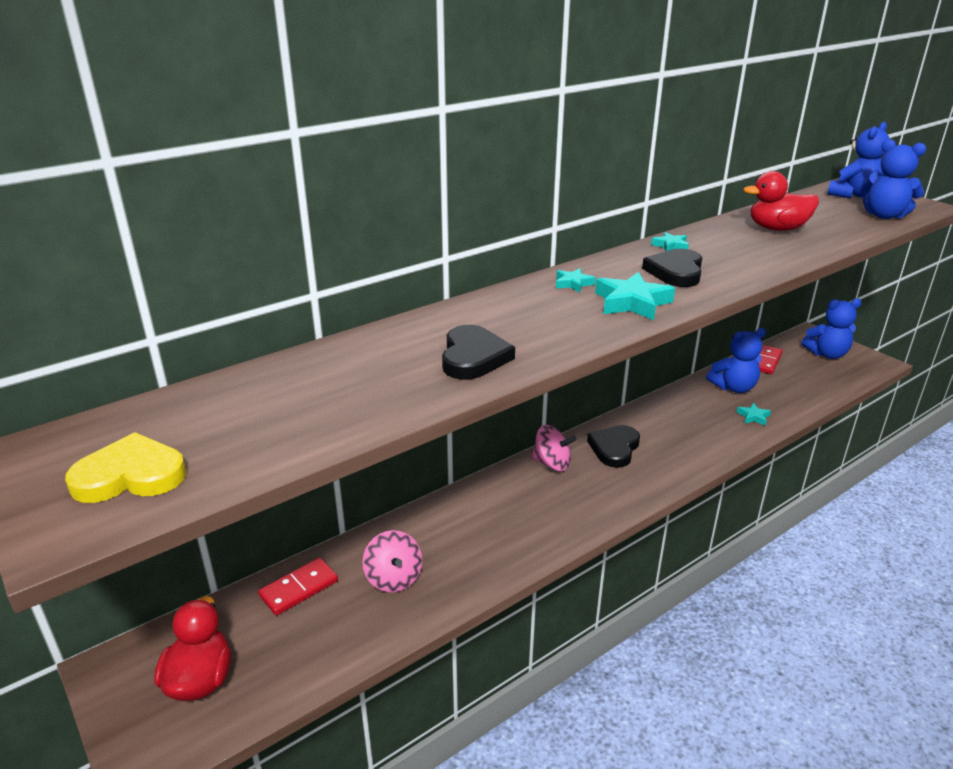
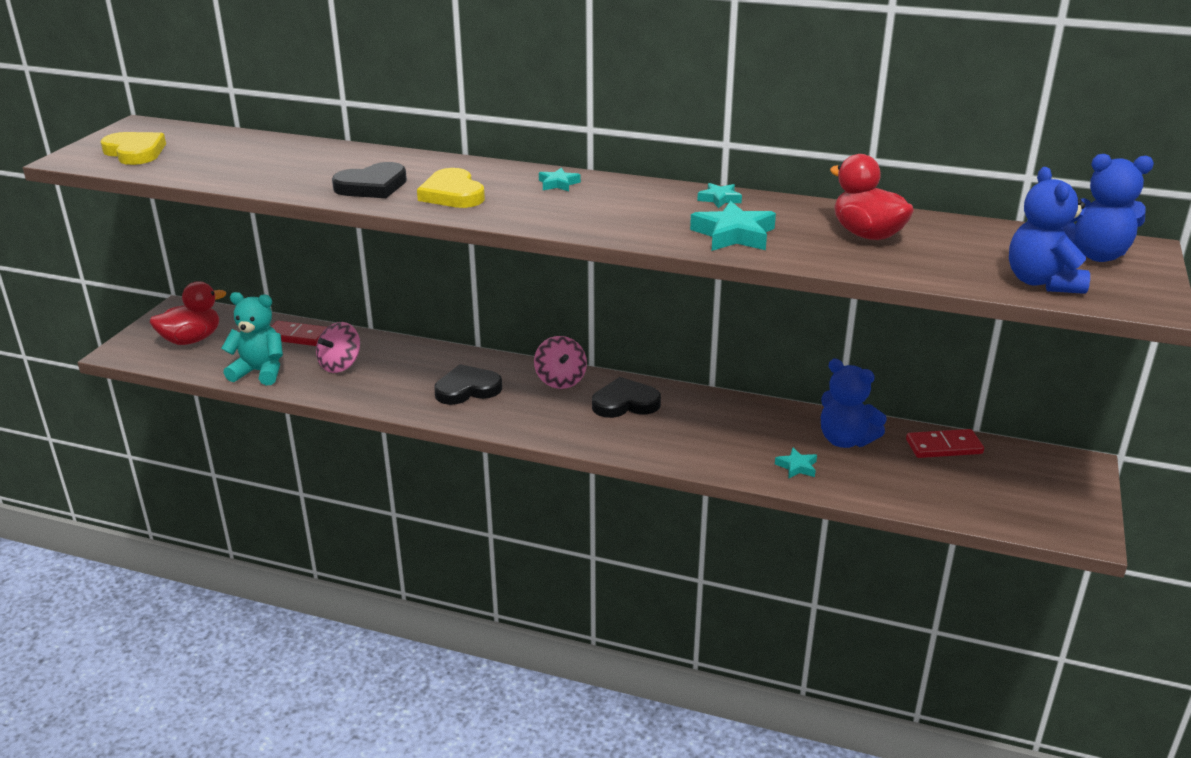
camera: 55 degrees right, 0 degrees up
turquoise star [595,272,675,320] -> turquoise star moved to [690,201,776,251]
black heart [642,249,702,287] -> black heart moved to [434,364,502,405]
blue teddy bear [802,298,862,359] -> none
none -> turquoise teddy bear [221,292,283,385]
none -> yellow heart [417,168,485,208]

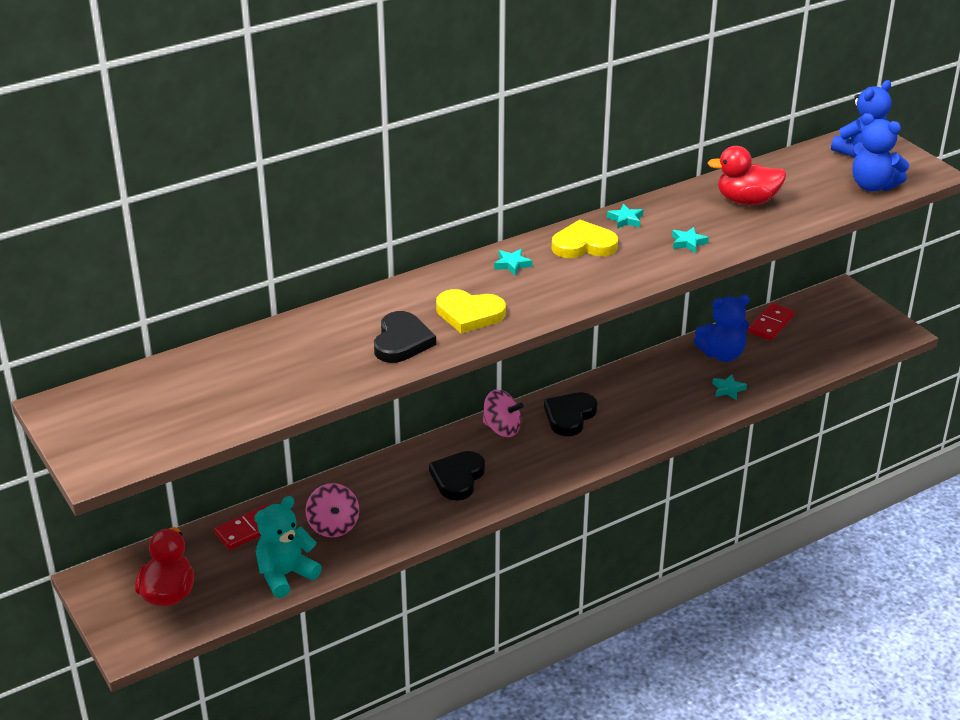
camera: 50 degrees left, 5 degrees up
yellow heart [101,132,166,165] -> yellow heart moved to [552,220,618,258]
turquoise star [690,201,776,251] -> turquoise star [672,227,709,253], size x0.55

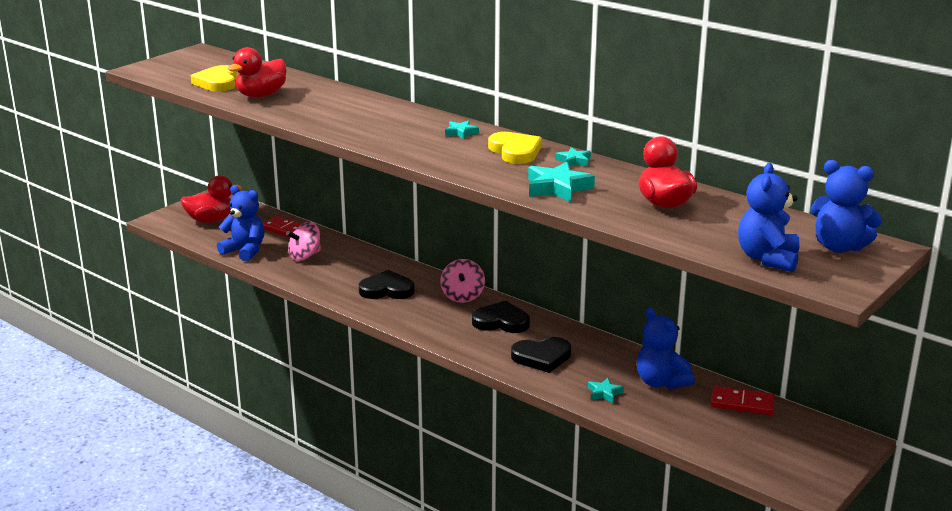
camera: 70 degrees right, 10 degrees down
turquoise teddy bear [254,496,322,598] -> blue teddy bear [217,185,264,261]
black heart [374,311,436,363] -> black heart moved to [511,337,571,373]
yellow heart [436,289,506,333] -> yellow heart moved to [191,65,237,92]
turquoise star [672,227,709,253] -> turquoise star [528,162,595,202], size x1.83
none -> red duck [228,47,286,97]

